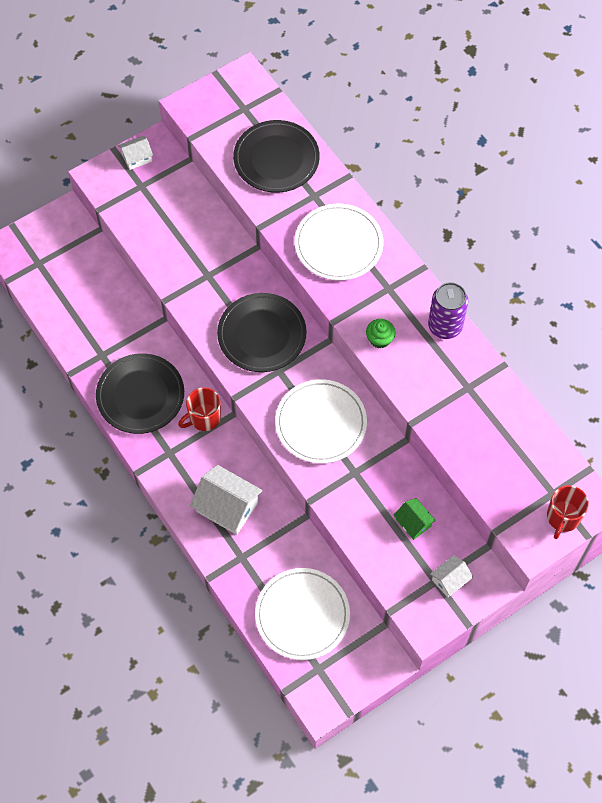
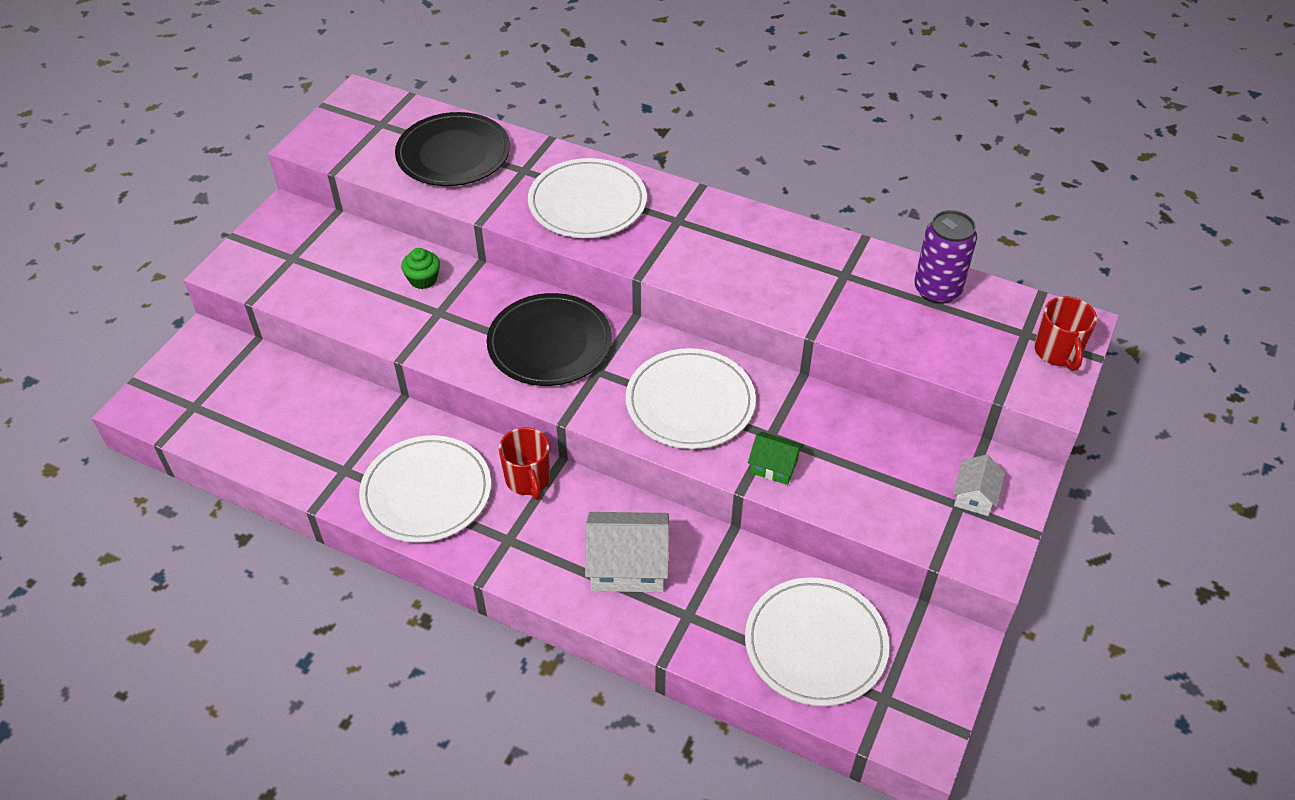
camera: 30 degrees left, 15 degrees down
black plate [96,353,184,434] -> white plate [359,435,491,543]
white house [118,136,153,170] -> none
red mug [178,387,221,431] -> red mug turned 45 degrees counterclockwise [499,427,550,500]
green cupcake [366,319,396,349] -> green cupcake moved to [401,248,440,289]
green house [394,498,436,540] -> green house moved to [748,432,803,485]
purple can [428,282,468,339] -> purple can moved to [914,210,977,304]

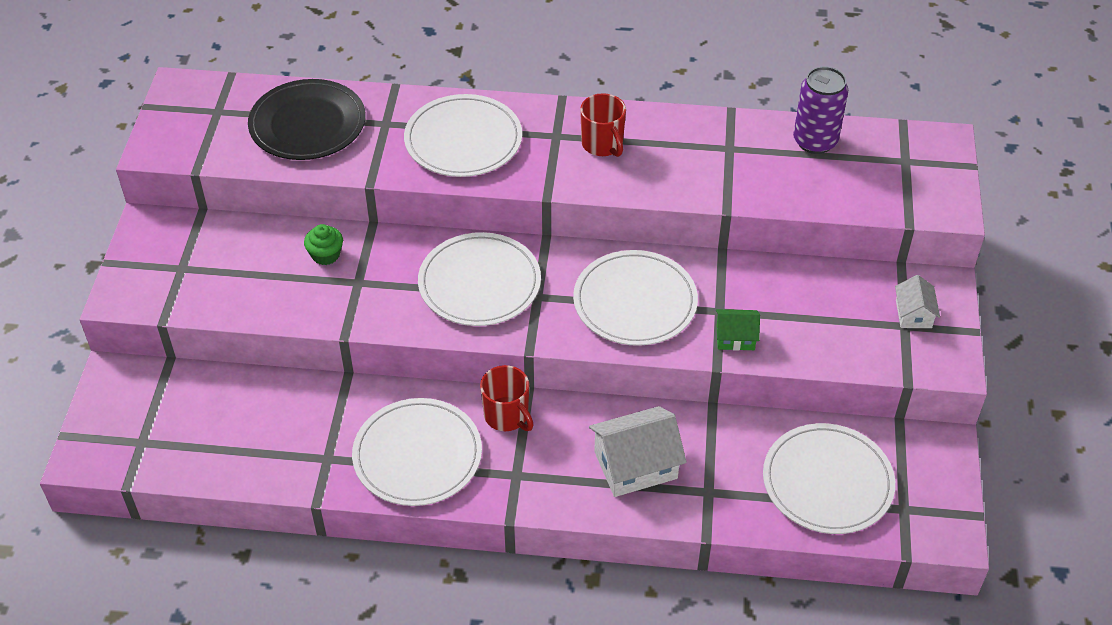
camera: 20 degrees left, 0 degrees up
black plate [487,293,612,386] -> white plate [418,232,541,326]
red mug [1034,296,1097,371] -> red mug moved to [580,93,626,157]

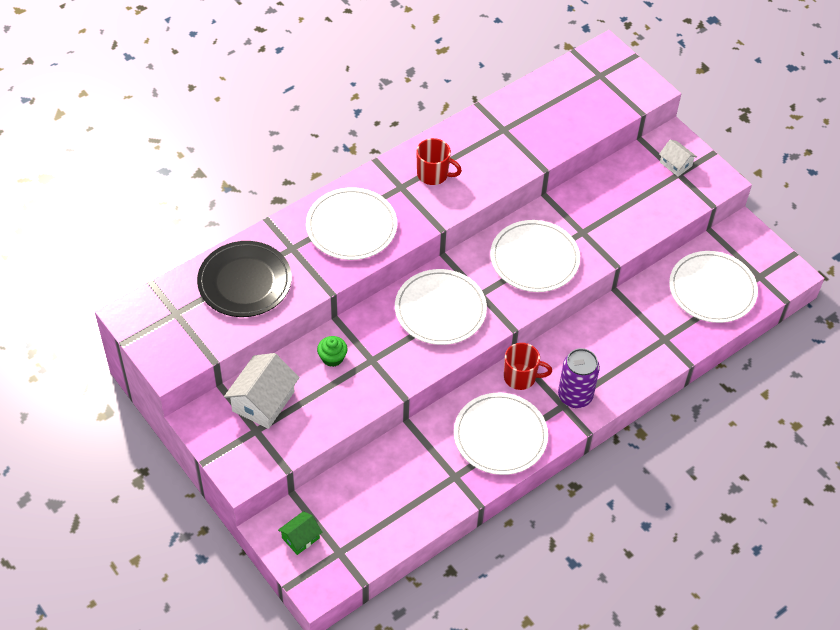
camera: 45 degrees left, 5 degrees up
white house [589,406,687,497] -> white house moved to [224,353,300,429]
green house [716,309,760,351] -> green house moved to [278,511,322,555]
purple can [793,67,848,154] -> purple can moved to [558,348,600,408]

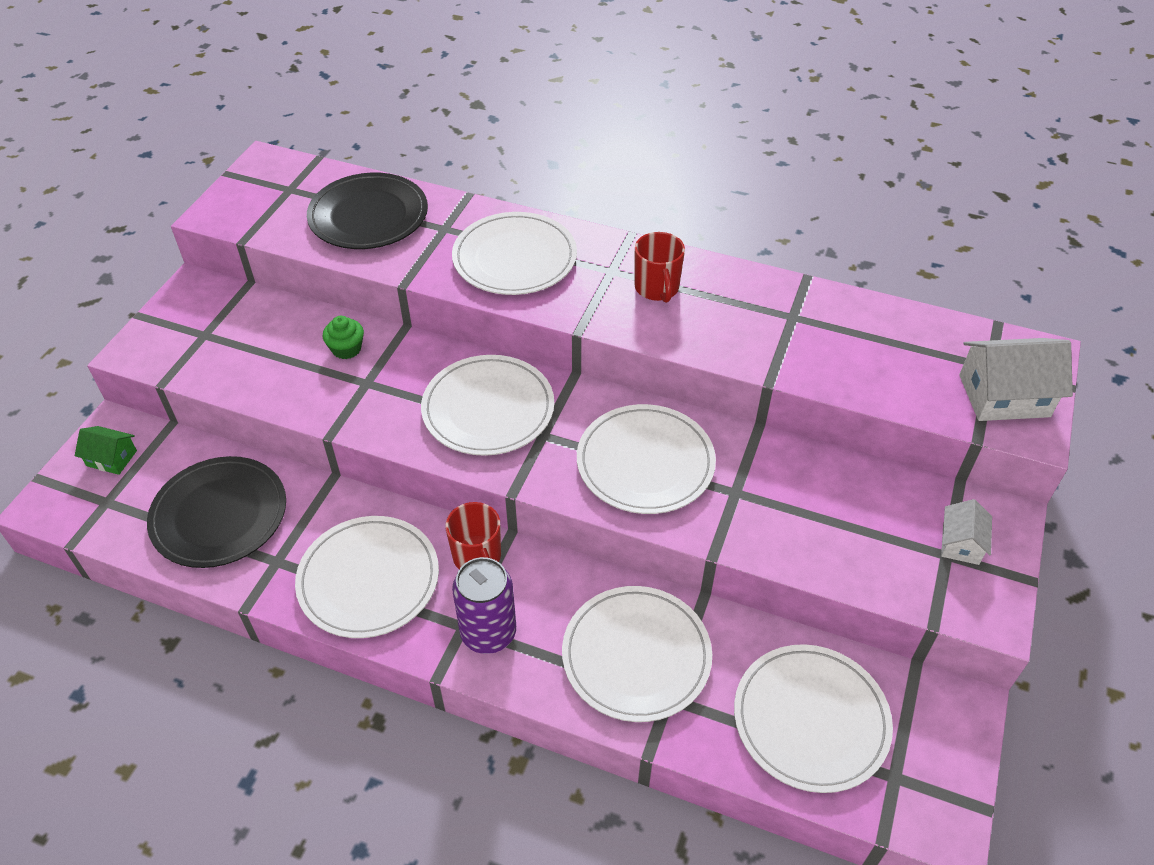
camera: 60 degrees right, 5 degrees down
white house [224,353,300,429] -> white house moved to [959,338,1073,421]
none -> black plate [147,456,286,568]
none -> white plate [562,586,712,722]

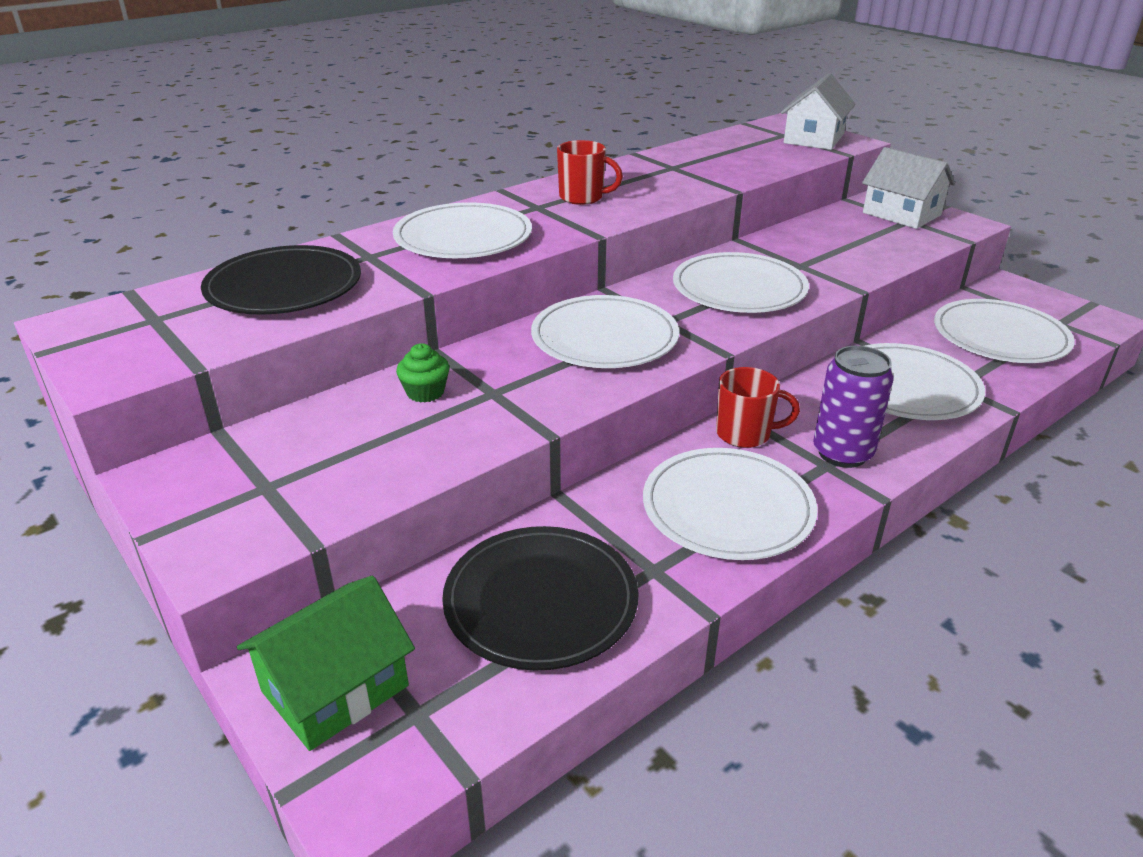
camera: 60 degrees left, 15 degrees down
green house [75,426,137,475] -> green house [237,576,415,751], size x1.78
white house [941,499,992,565] -> white house [862,147,955,229], size x1.78

